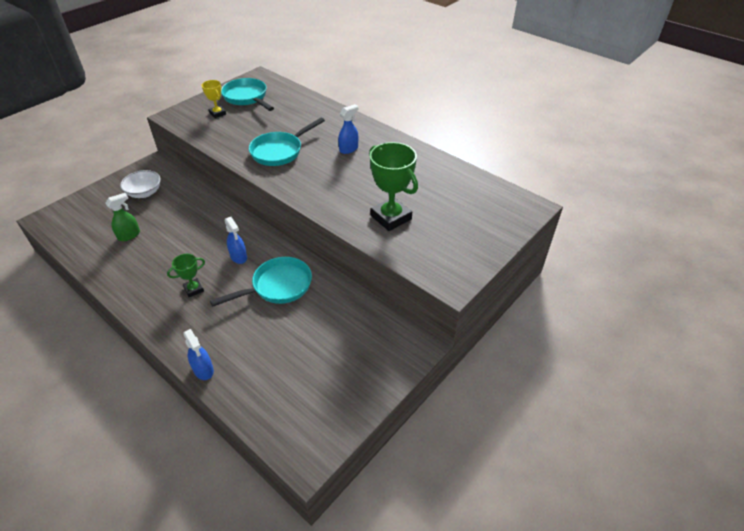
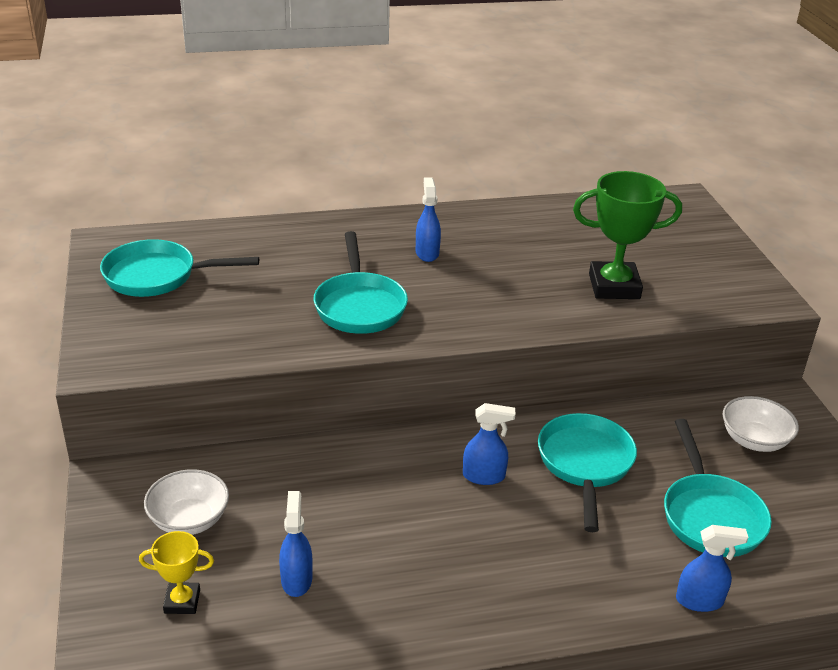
camera: 55 degrees left, 10 degrees down
green spray bottle [105,193,140,241] -> blue spray bottle [279,491,313,597]
green trophy [167,254,205,297] -> none
yellow trophy [202,80,226,118] -> yellow trophy moved to [139,531,214,614]
none -> turquoise pan [664,419,772,557]
none -> white bowl [723,396,799,452]

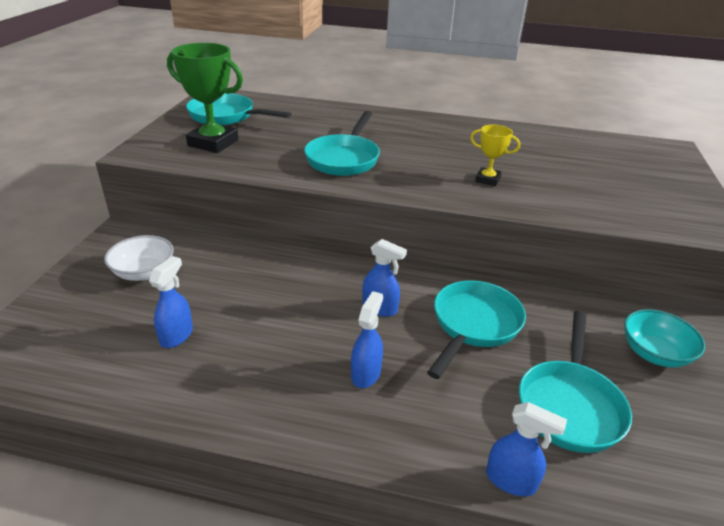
camera: 25 degrees right, 0 degrees up
yellow trophy [139,531,214,614] -> yellow trophy moved to [470,125,520,186]
blue spray bottle [416,177,441,262] -> blue spray bottle moved to [351,291,383,388]
green trophy [573,171,682,299] -> green trophy moved to [167,43,243,153]
white bowl [723,396,799,452] -> turquoise bowl [624,309,705,367]

